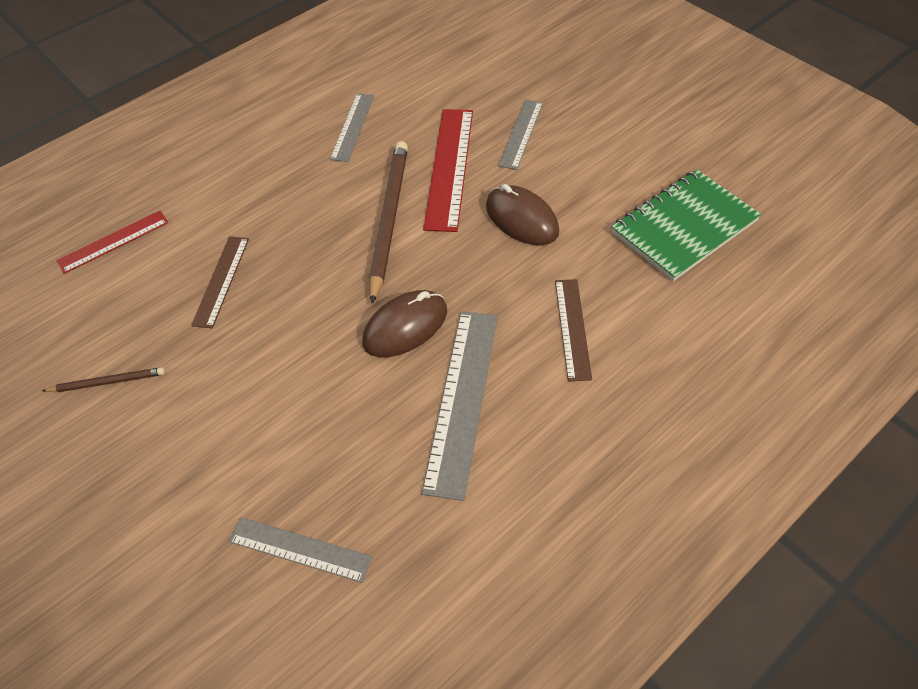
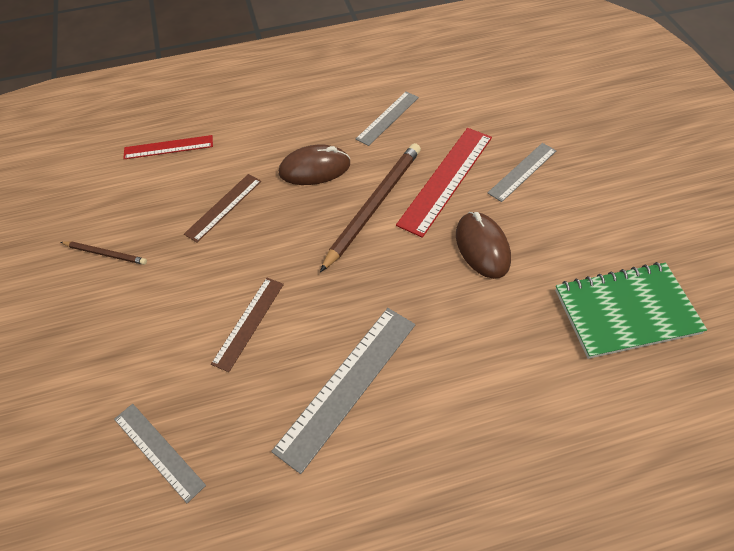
camera: 25 degrees right, 0 degrees up
brown mouse [363,290,447,357] -> brown mouse moved to [279,145,350,185]
brown ruler [555,279,592,381] -> brown ruler moved to [211,278,284,372]

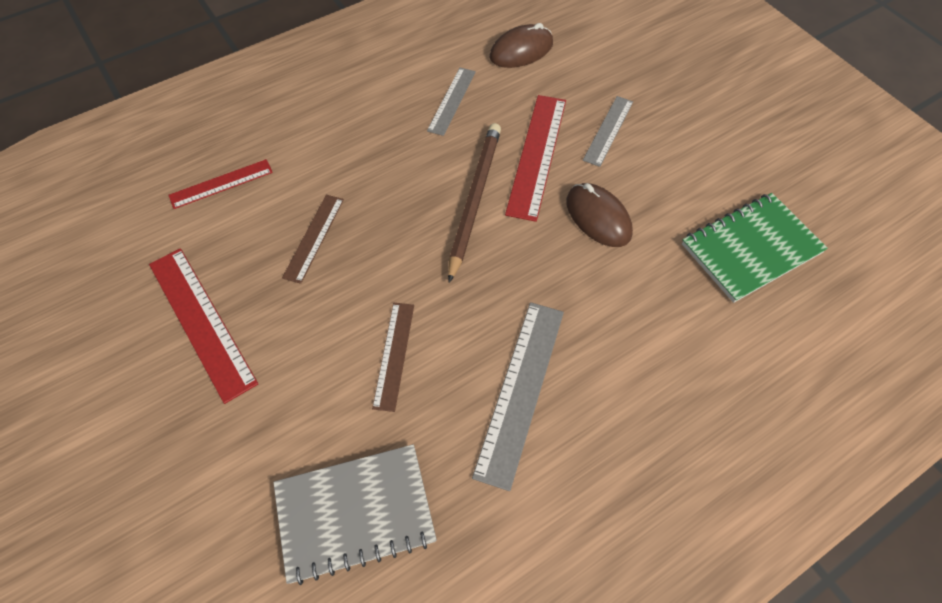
camera: 20 degrees left, 5 degrees up
brown pencil [61,242,147,265] -> red ruler [149,248,258,404]
grey ruler [114,404,206,503] -> grey notebook [273,444,437,585]
brown mouse [279,145,350,185] -> brown mouse moved to [490,23,553,68]

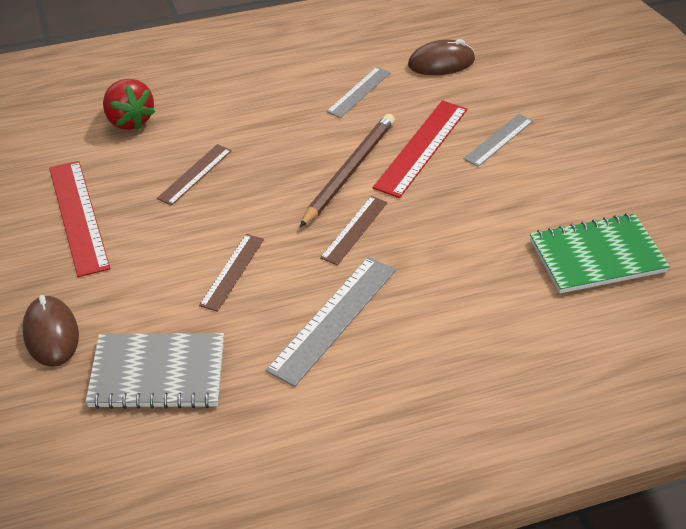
camera: 15 degrees right, 15 degrees down
red ruler [168,159,273,209] -> red strawberry [103,79,155,130]
brown mouse [566,183,633,247] -> brown mouse moved to [22,295,79,367]
none -> brown ruler [320,196,388,265]

